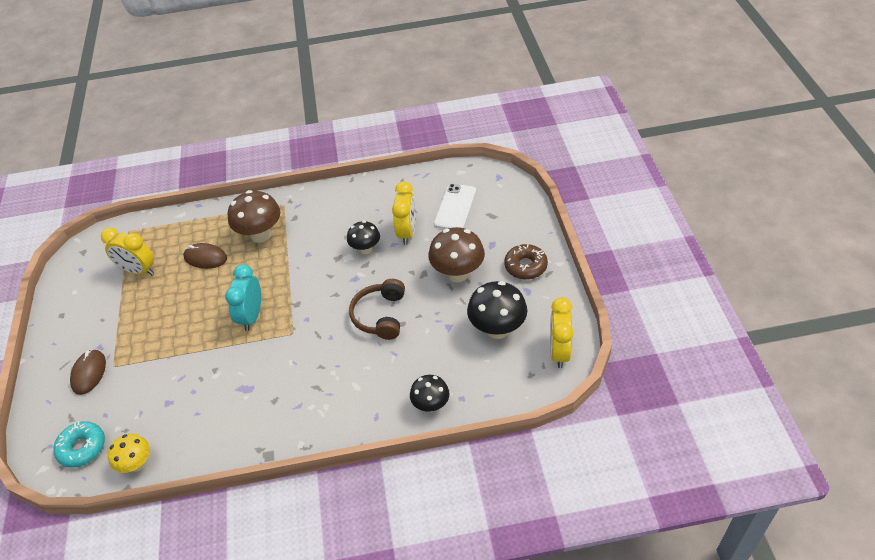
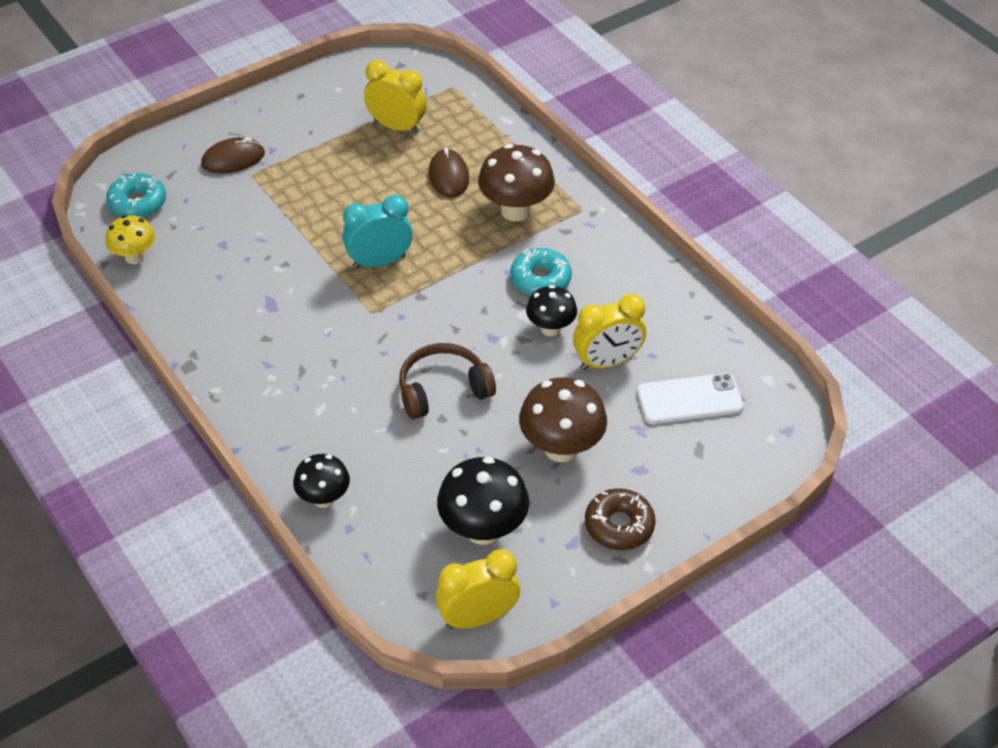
camera: 60 degrees right, 0 degrees up
yellow clock [101,227,154,275] -> yellow clock turned 120 degrees clockwise [364,60,427,134]
none -> turquoise donut [510,248,572,295]

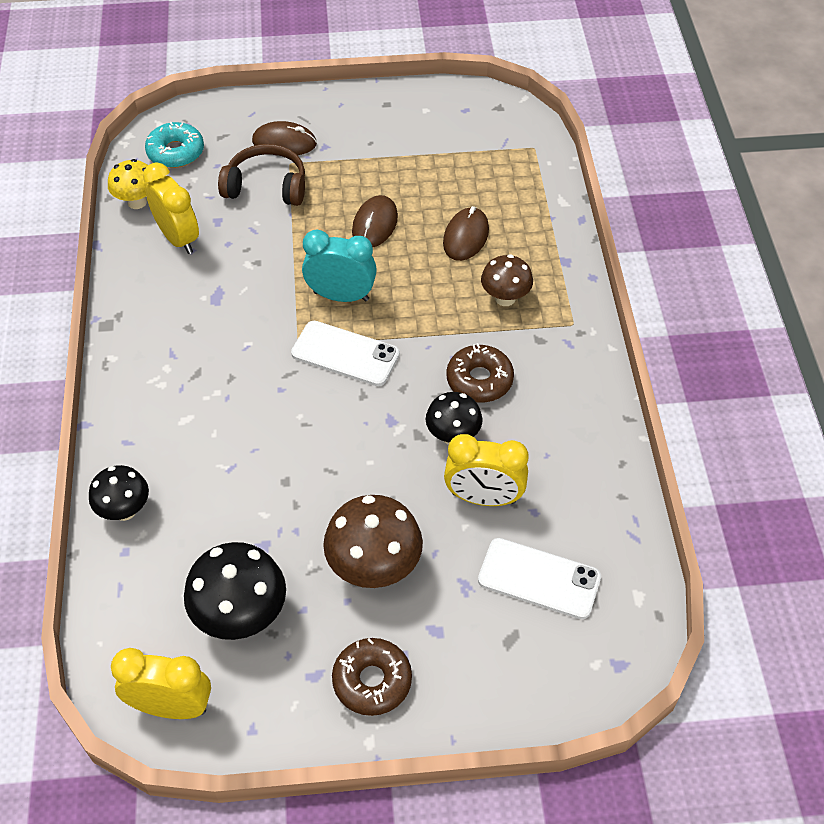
camera: 30 degrees right, 5 degrees up
yellow clock [364,60,427,134] -> yellow clock moved to [143,162,199,254]
brown headphones [399,343,496,419] -> brown headphones moved to [218,144,305,206]
brown mushroom [478,144,555,221] -> brown mushroom [481,254,533,306], size x0.63
turquoise donut [510,248,572,295] -> brown donut [446,343,514,403]
none -> white phone [291,321,400,386]
none -> brown mouse [352,195,398,247]

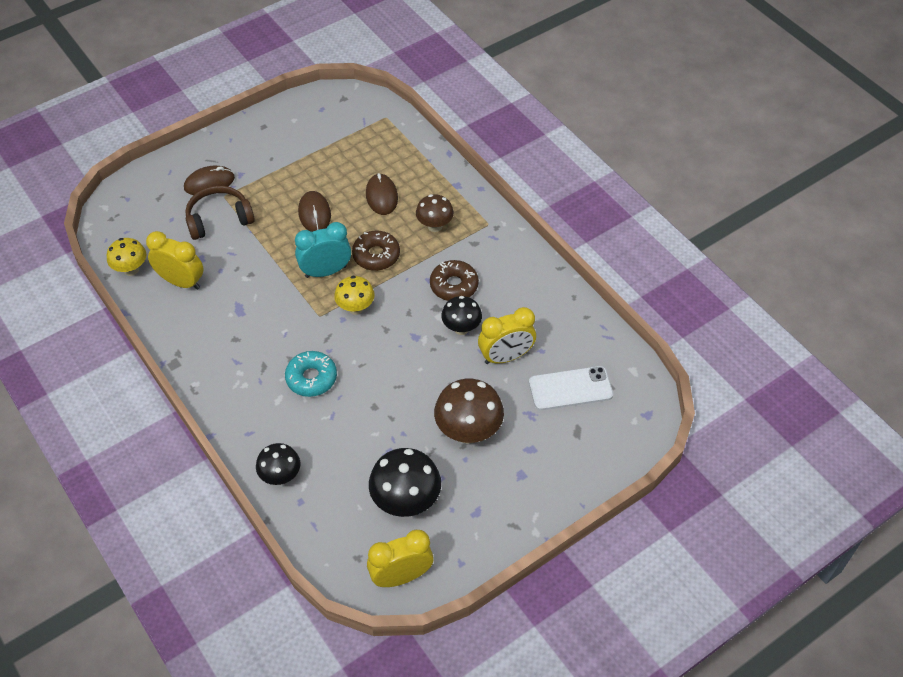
camera: 30 degrees left, 0 degrees up
turquoise donut [145,122,204,168] -> turquoise donut moved to [285,351,337,397]
white phone [291,321,400,386] -> yellow mushroom [334,276,375,315]
brown donut [332,638,412,716] -> brown donut moved to [352,231,400,271]

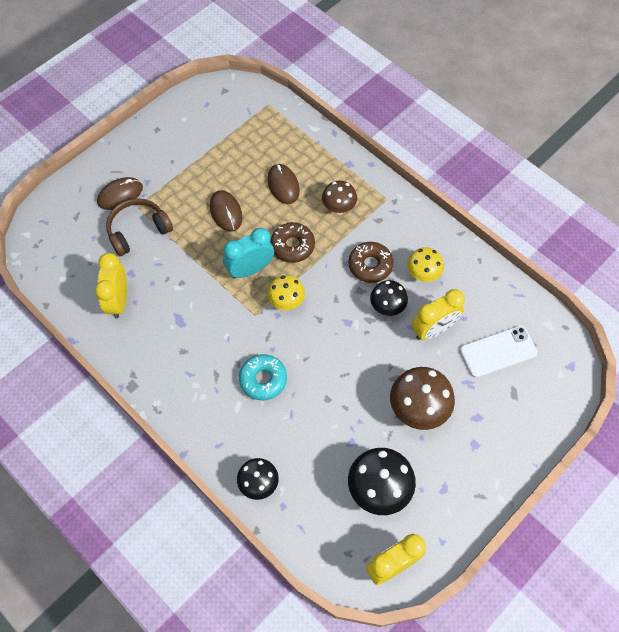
camera: 10 degrees left, 10 degrees up
yellow mushroom [107,238,146,276] -> yellow mushroom moved to [407,247,444,282]
yellow clock [146,231,204,290] -> yellow clock turned 105 degrees counterclockwise [95,253,127,319]

